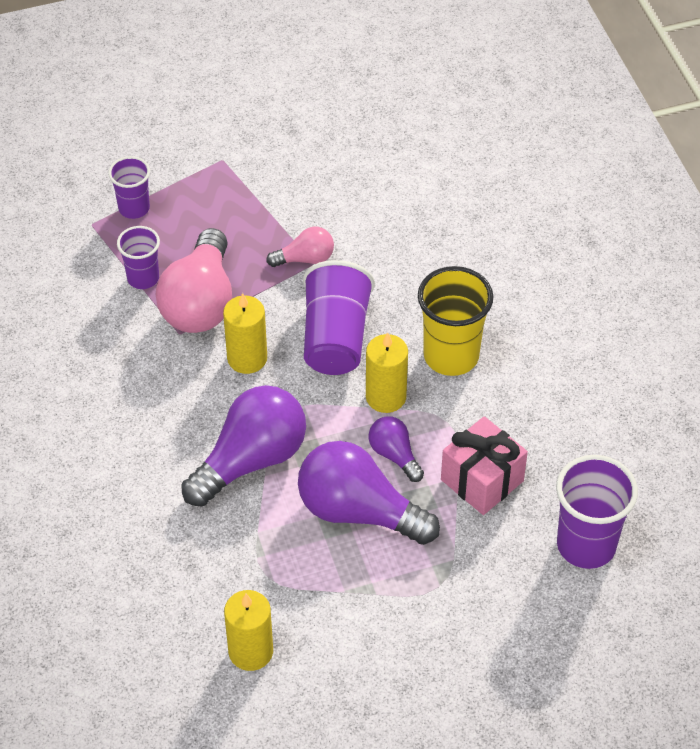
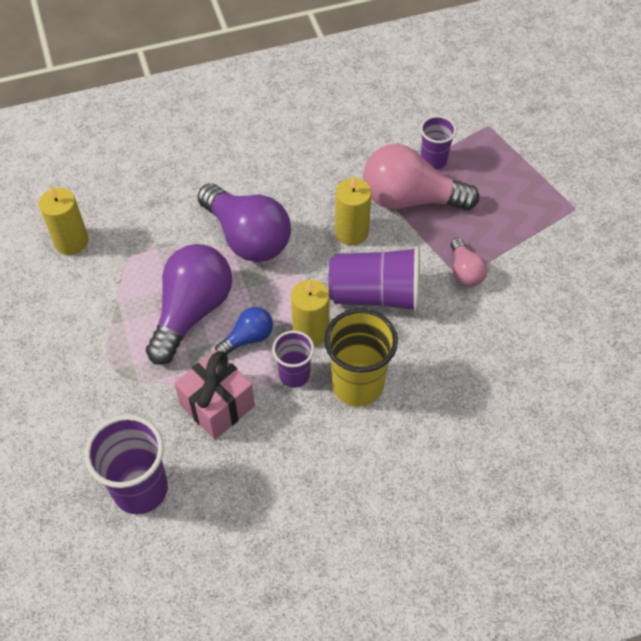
camera: 90 degrees right, 5 degrees up
purple cup [108,156,150,219] -> purple cup moved to [272,330,314,388]
purple light bulb [369,416,424,482] -> blue light bulb [215,307,273,355]

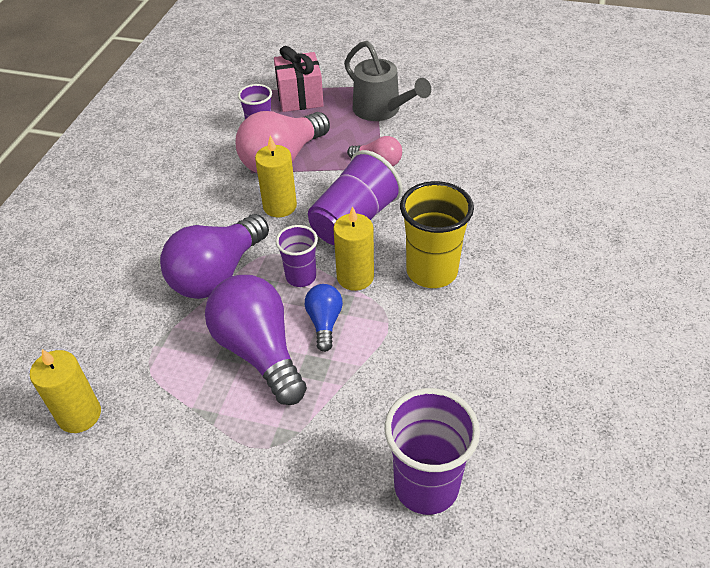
camera: 55 degrees left, 10 degrees down
pink gift [174,350,255,440] -> pink gift moved to [274,46,324,112]
purple light bulb [197,183,291,262] -> purple light bulb turned 135 degrees clockwise [160,214,269,299]
purple cup [272,330,314,388] -> purple cup moved to [276,225,318,287]
none -> grey watering can [344,41,431,121]

